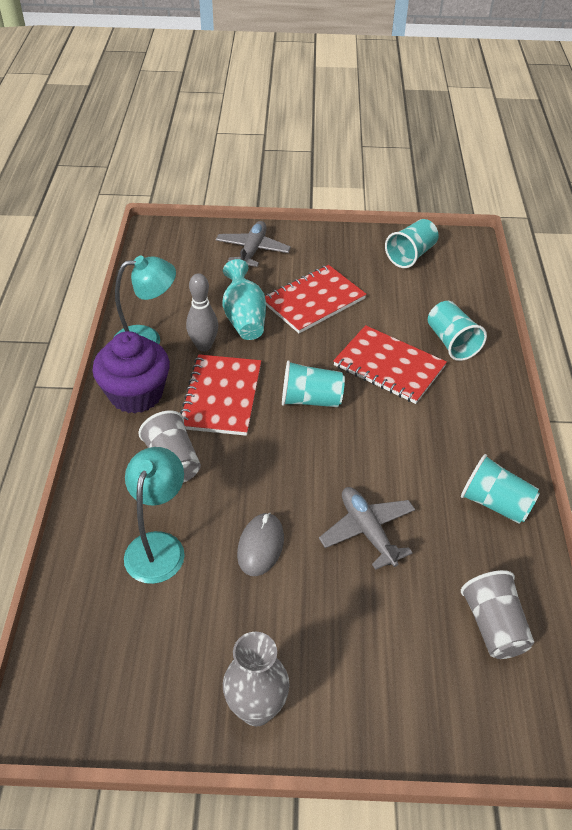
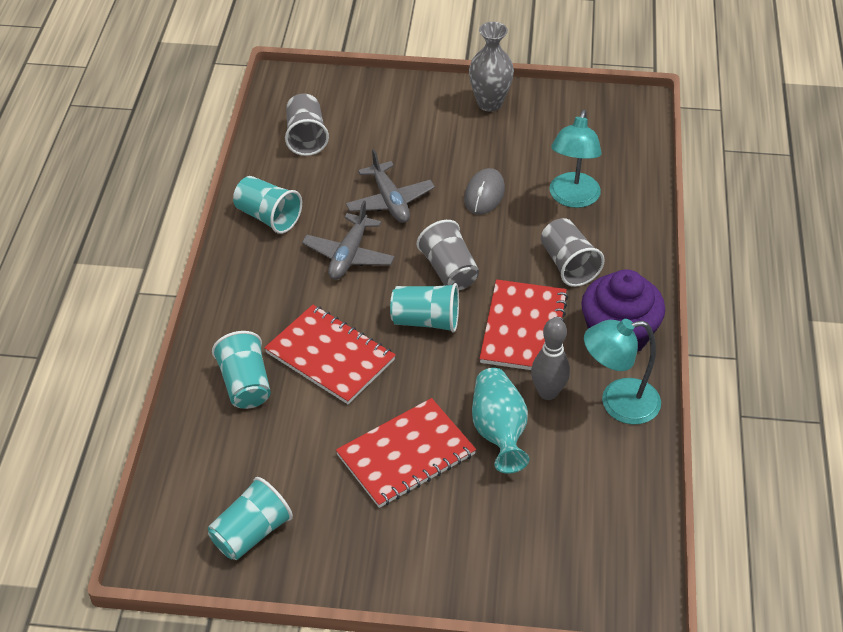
camera: 175 degrees left, 0 degrees up
grey plane [216,221,291,267] -> grey plane moved to [302,201,395,280]
none -> grey cup [417,220,479,290]

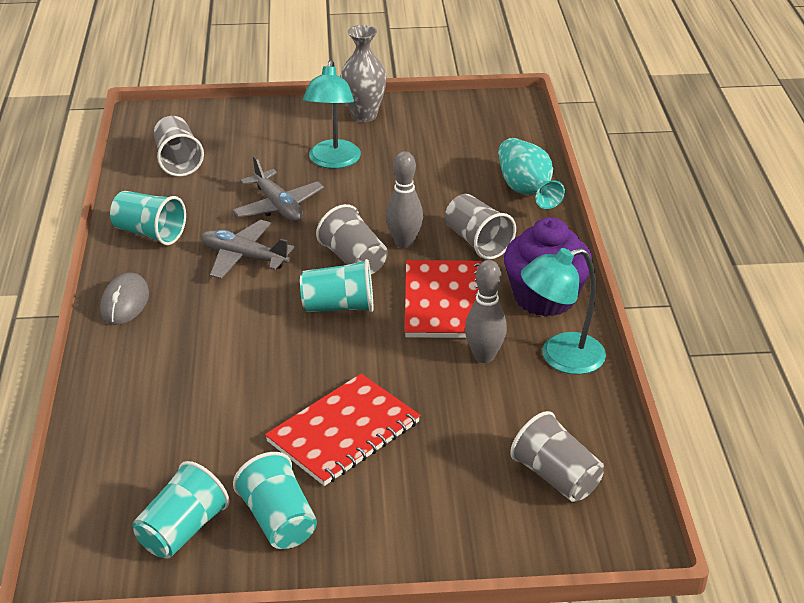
camera: 10 degrees left, 10 degrees down
turquoise cup [212,331,271,409] -> turquoise cup moved to [233,452,317,549]
red notebook [264,305,396,404] -> none
grey plane [302,201,395,280] -> grey plane turned 105 degrees clockwise [201,220,294,279]
grey mouse [464,168,505,215] -> grey mouse moved to [100,272,149,325]
turquoise vase [472,368,530,474] -> turquoise vase moved to [498,138,565,209]
turquoise lamp [549,110,601,208] -> turquoise lamp moved to [303,60,361,169]
none -> grey bowling pin [386,151,423,248]
none -> grey cup [510,411,604,502]

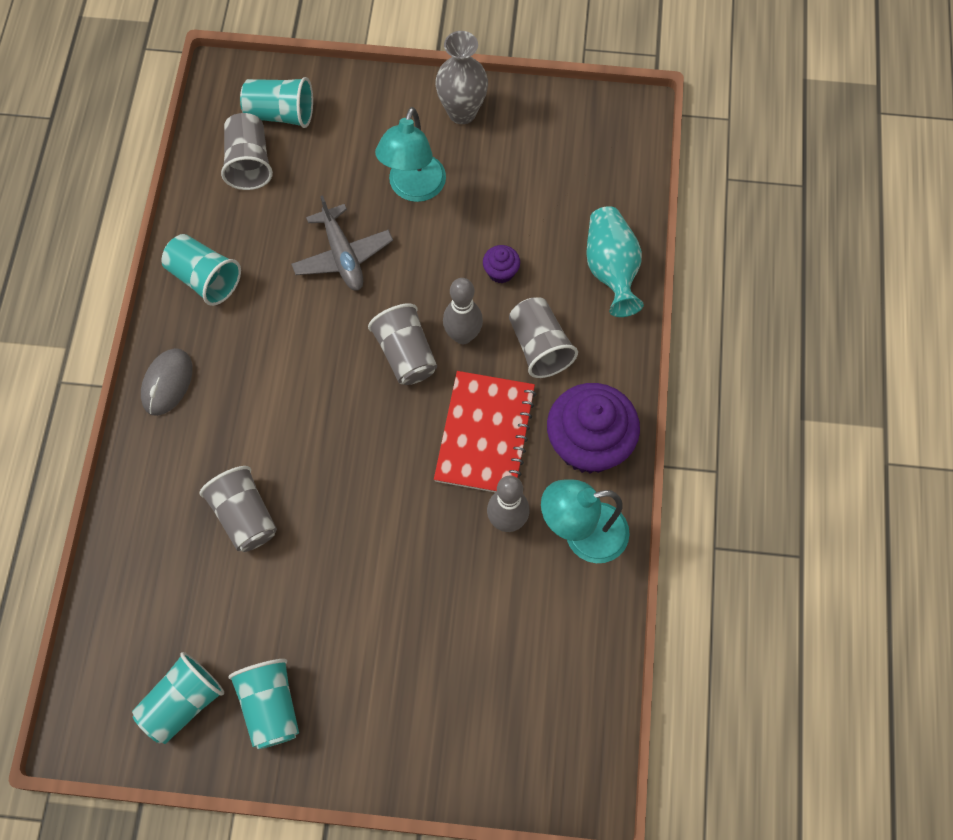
camera: 10 degrees right, 30 degrees up
grey plane [201,220,294,279] -> none
red notebook [265,374,421,486] -> none
turquoise cup [300,259,373,312] -> turquoise cup moved to [240,77,313,128]
grey cup [510,411,604,502] -> grey cup moved to [200,466,277,552]
none -> purple cupcake [483,245,520,283]

